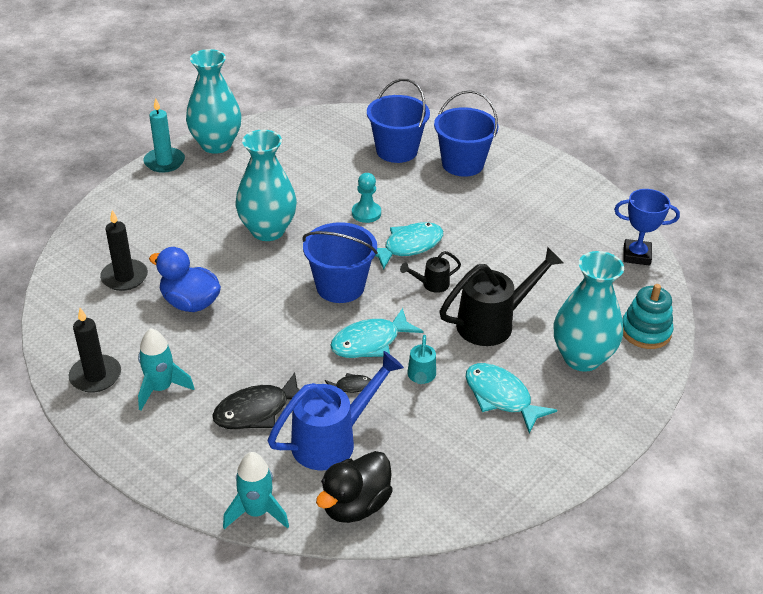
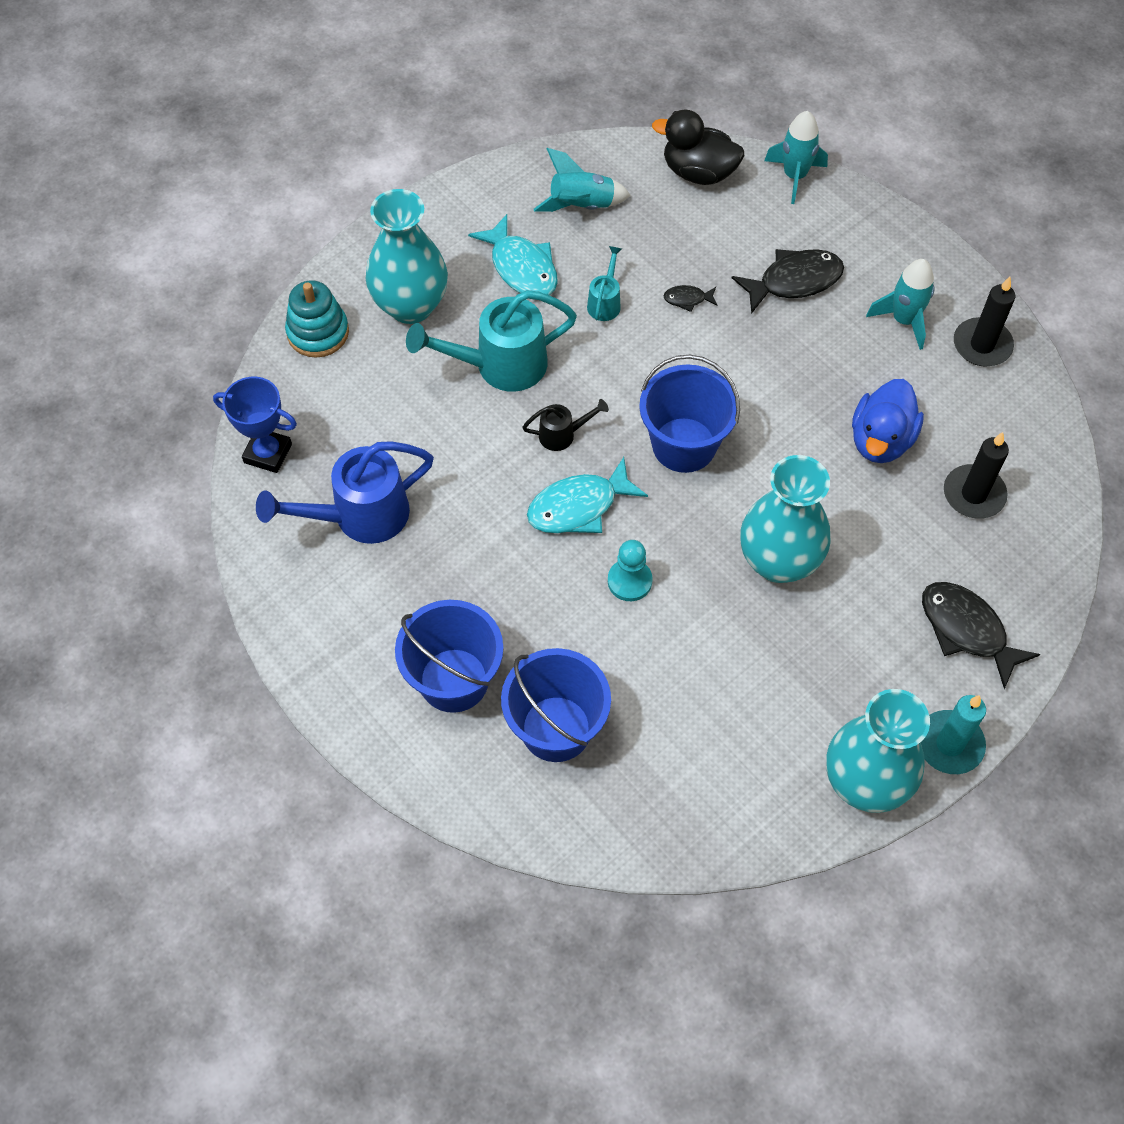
camera: 170 degrees left, 20 degrees up
blue duck [149,247,221,312] -> blue duck turned 75 degrees clockwise [852,379,924,463]
blue watering can [268,351,404,470] -> blue watering can moved to [256,441,434,544]
black duck [316,451,393,523] -> black duck turned 120 degrees counterclockwise [652,110,744,185]
turquoise fish [330,308,423,358] -> none
black watering can [439,247,564,346] -> turquoise watering can [406,290,577,392]
none -> turquoise rocket [534,148,631,212]
none -> black fish [922,582,1040,689]

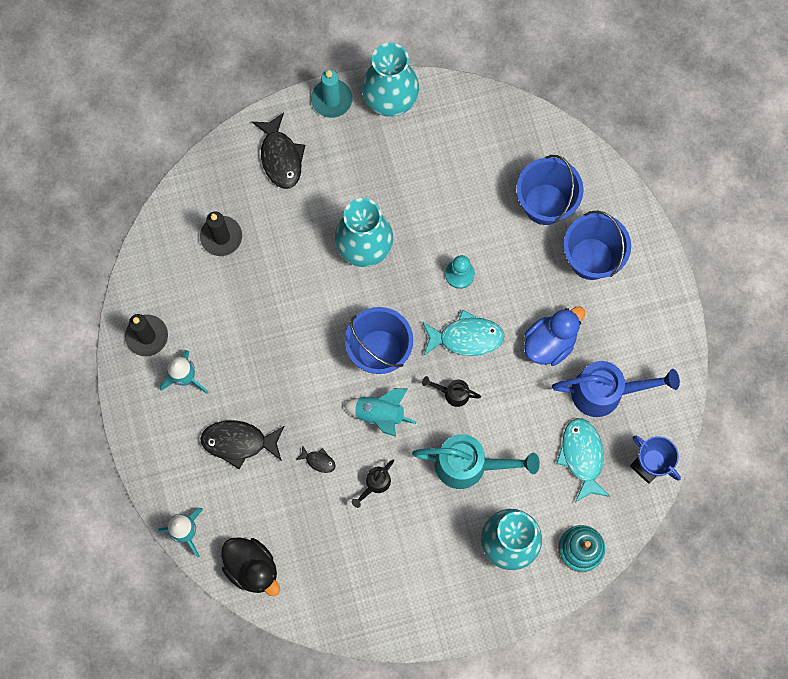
camera: 155 degrees left, 15 degrees up
turquoise fish [468,214,558,295] -> turquoise fish moved to [556,418,610,502]
turquoise rocket [534,148,631,212] -> turquoise rocket moved to [343,388,416,437]
turquoise watering can [587,246,622,321] -> black watering can [352,459,394,508]
blue duck [852,379,924,463] -> blue duck moved to [524,307,585,366]

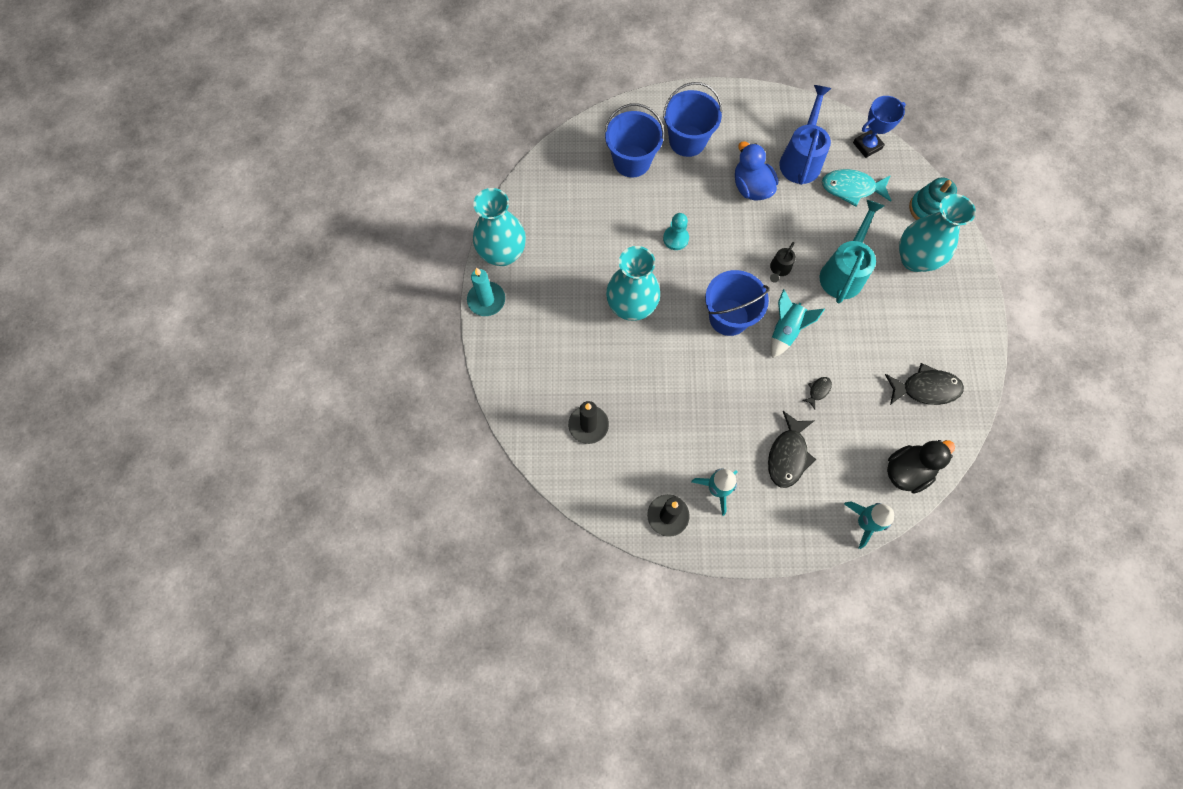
camera: 75 degrees left, 5 degrees down
black fish [252,112,305,189] -> black fish moved to [885,363,964,405]
black watering can [352,459,394,508] -> none
turquoise fish [422,310,505,356] -> none

